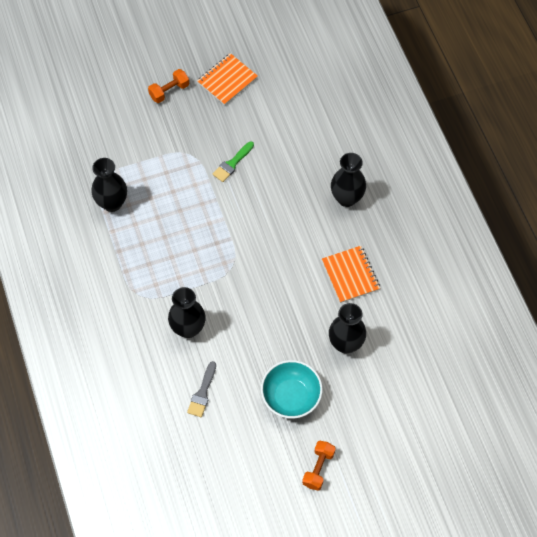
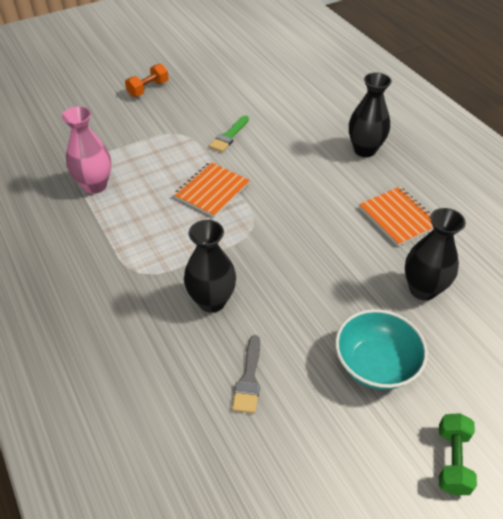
camera: 10 degrees left, 15 degrees down
black vase [91,158,127,212] -> pink vase [61,106,111,194]
orange notebook [197,53,258,105] -> orange notebook moved to [174,162,250,218]
orange dumbbell [302,441,336,491] -> green dumbbell [439,413,477,495]

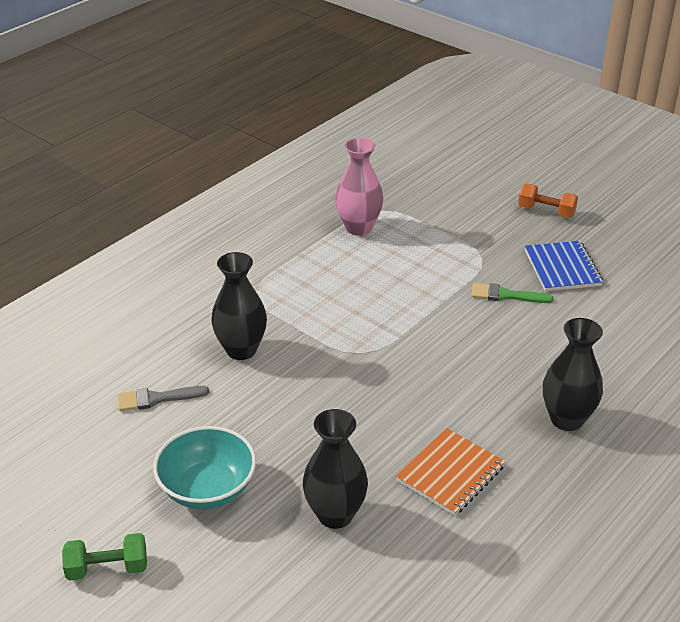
camera: 70 degrees right, 10 degrees down
orange notebook [174,162,250,218] -> none
none -> blue notebook [525,241,603,291]

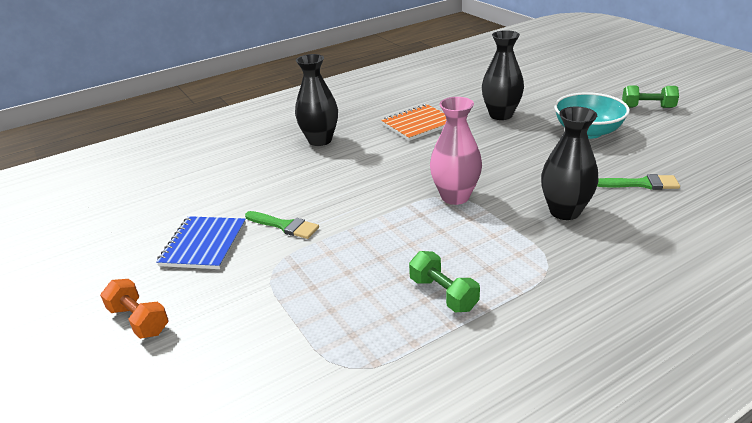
camera: 160 degrees left, 5 degrees down
grey brush [118,386,209,411] -> green brush [597,174,680,190]
pink vase [335,138,383,236] -> pink vase moved to [430,97,482,205]
none -> green dumbbell [409,251,480,312]

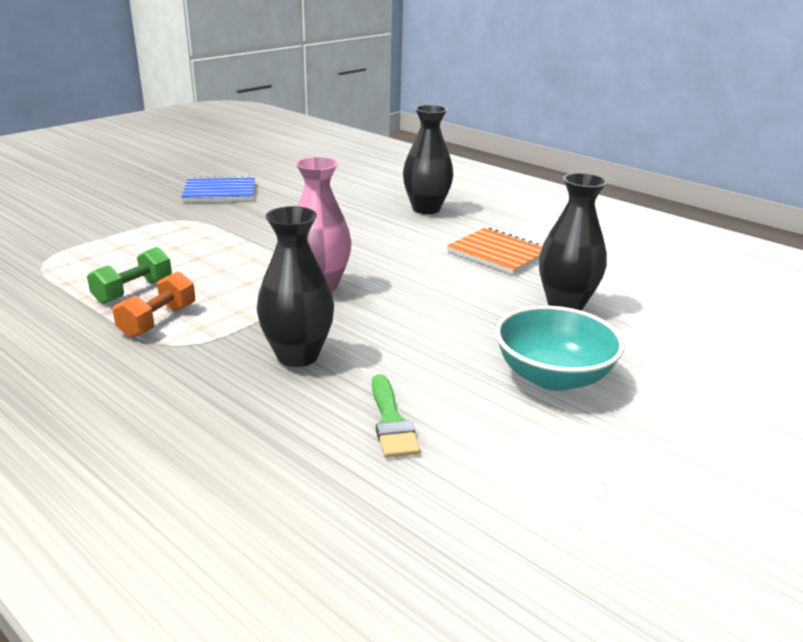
camera: 70 degrees right, 5 degrees down
orange dumbbell [100,279,169,339] -> orange dumbbell moved to [113,271,195,338]
green brush [245,211,319,239] -> none
green dumbbell [622,86,679,108] -> none

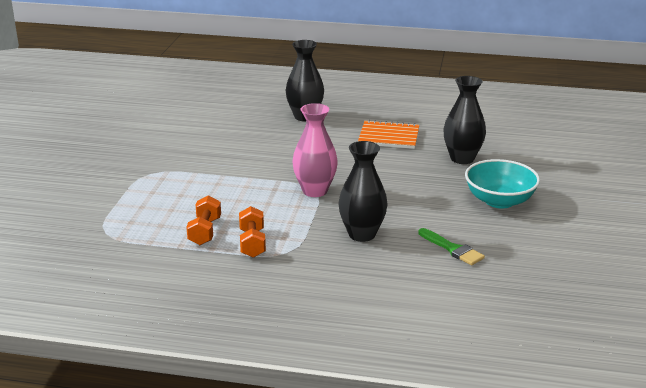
camera: 30 degrees left, 0 degrees up
green dumbbell [87,247,172,304] -> orange dumbbell [186,195,221,245]
blue notebook [181,175,255,202] -> none

